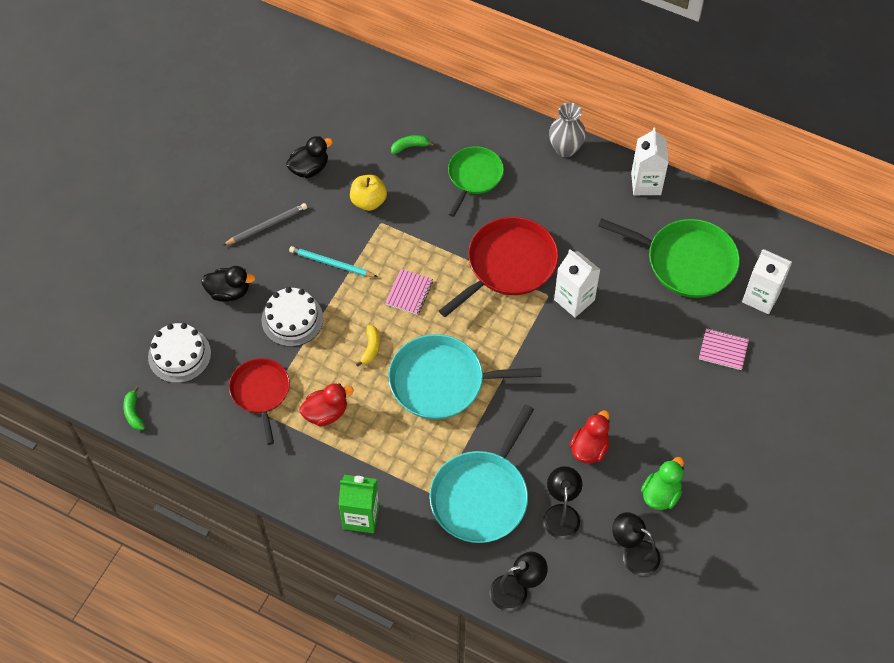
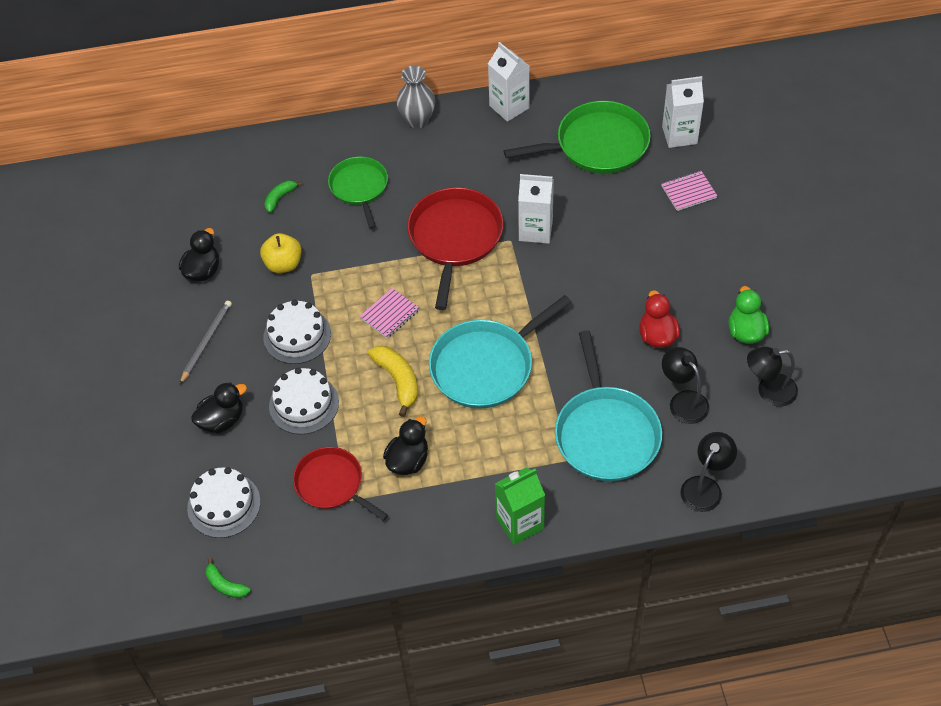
camera: 35 degrees left, 5 degrees down
turquoise pencil [289,246,377,277] -> white cake [264,300,331,364]
red duck [299,383,354,426] -> black duck [383,416,428,475]
yellow banana [356,325,380,367] -> yellow banana [368,346,418,417], size x1.63
pink notebook [385,269,433,315] -> pink notebook turned 60 degrees clockwise [360,288,419,338]

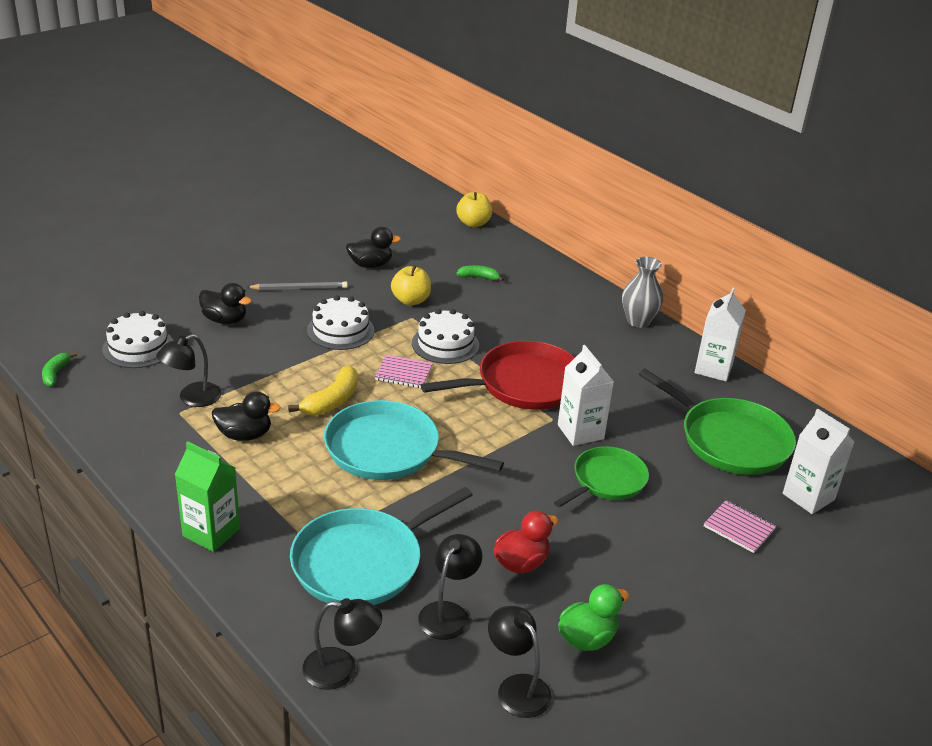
camera: 55 degrees right, 20 degrees down
white cake [269,368,339,435] -> white cake moved to [412,309,479,364]
red pan [293,447,388,521] -> black lamp [156,334,222,407]
green pan [328,157,388,229] -> green pan moved to [554,446,649,508]
none -> yellow apple [456,192,492,227]

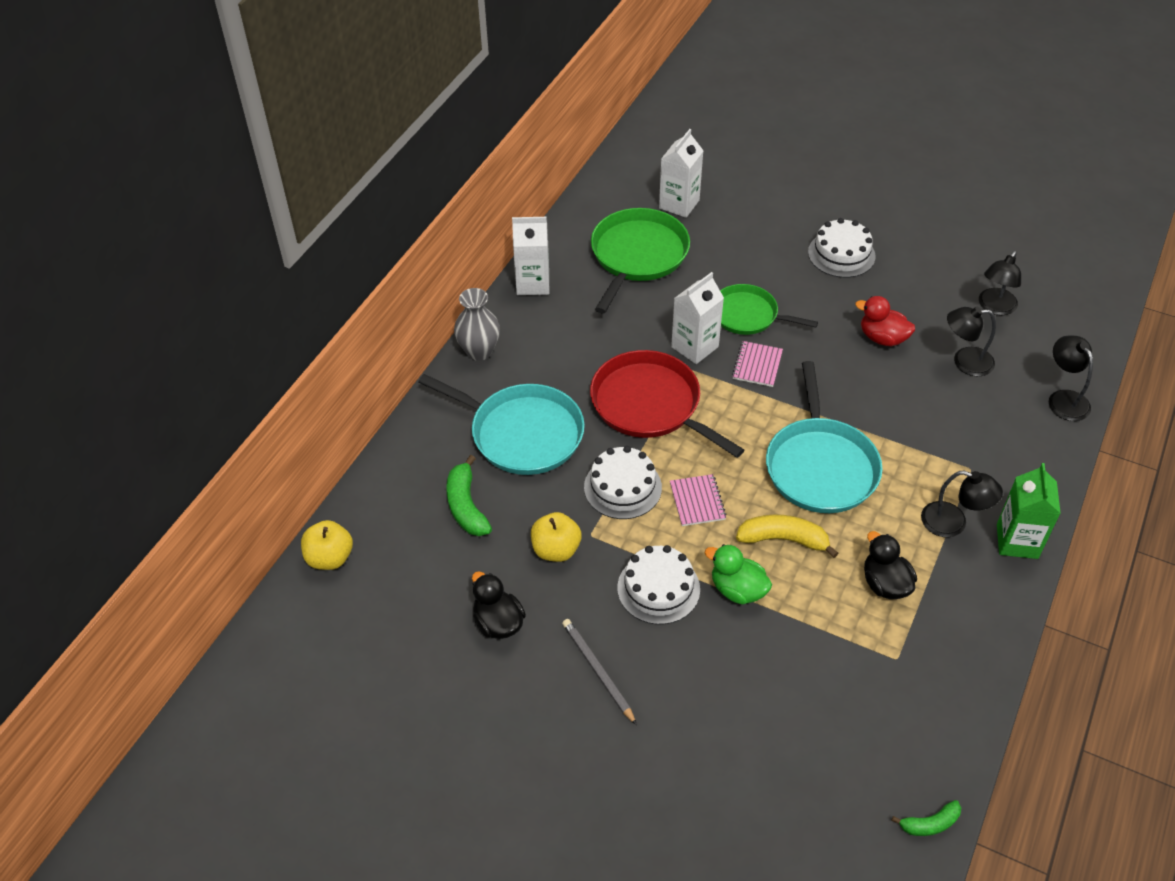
camera: 110 degrees left, 15 degrees up
white cake [102,311,173,368] -> white cake moved to [808,218,876,278]
black lamp [156,334,222,407] -> black lamp moved to [921,471,1003,537]
black duck [199,283,252,324] -> none
turquoise pan [290,487,472,605] -> turquoise pan moved to [418,374,585,475]
green banana [457,265,504,282] -> green banana [446,455,492,536], size x1.63
green duck [558,584,629,651] -> green duck moved to [705,544,772,605]
pink notebook [704,500,776,553] -> pink notebook moved to [732,341,783,387]

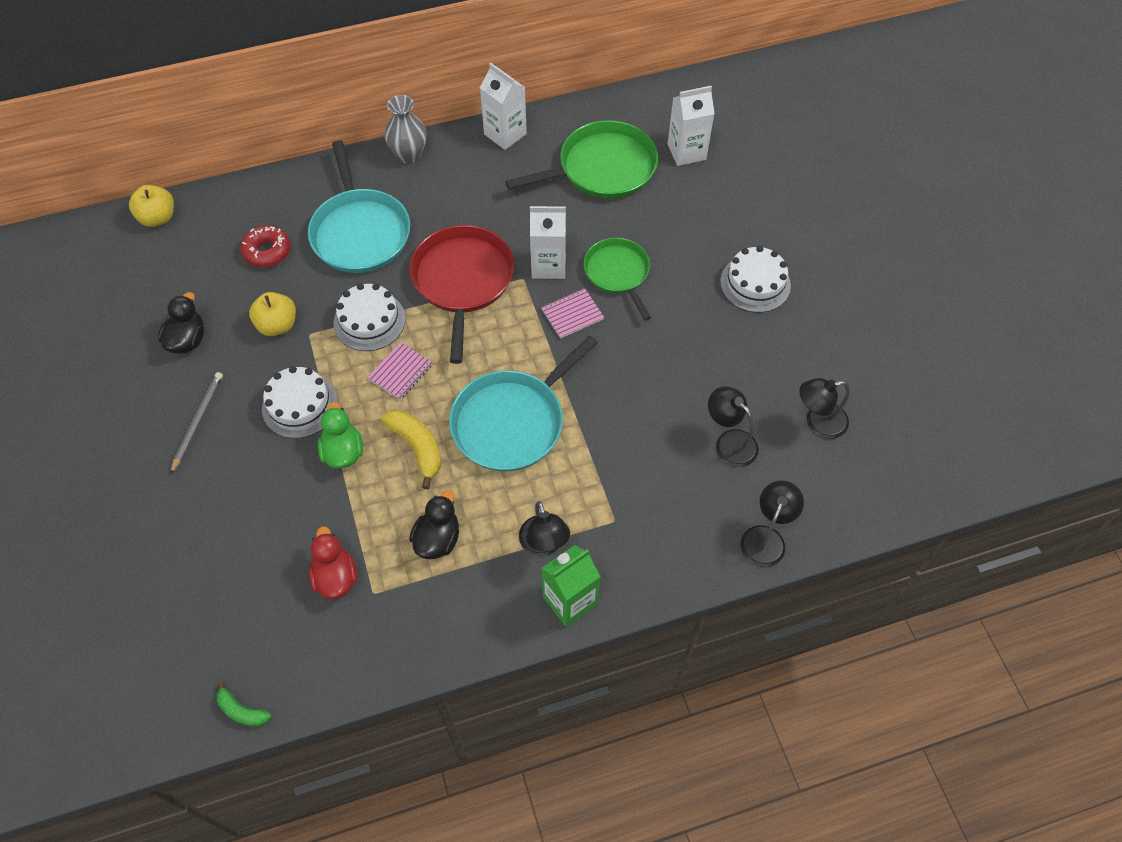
camera: 45 degrees right, 10 degrees up
green banana [446,455,492,536] -> red donut [240,225,291,267]
red duck [855,296,915,346] -> red duck moved to [308,526,358,599]

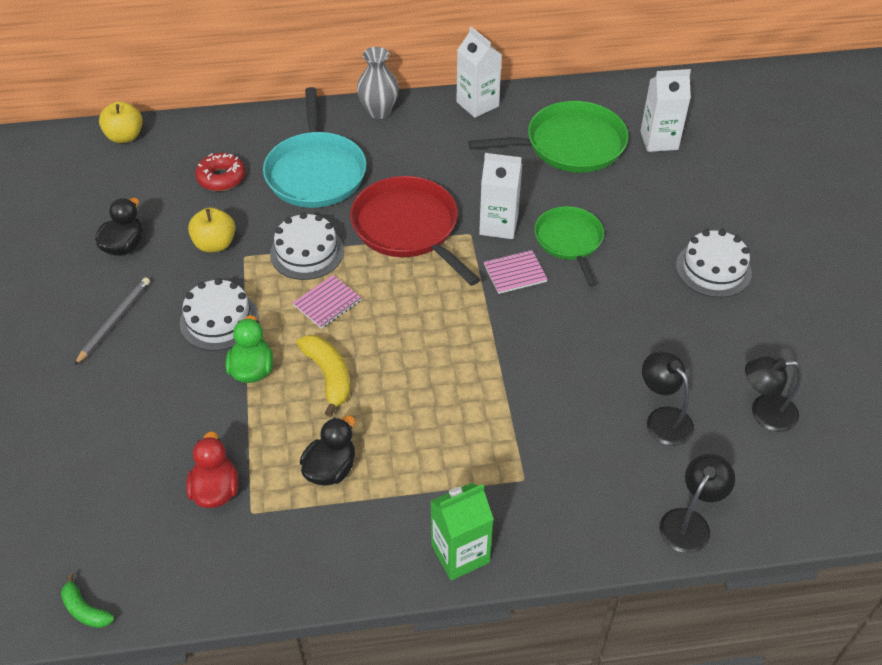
camera: 10 degrees right, 10 degrees down
red pan [410,225,514,364] -> red pan turned 45 degrees counterclockwise [350,176,480,286]
turquoise pan [449,336,598,471] -> none
black lamp [519,501,570,556] -> none

